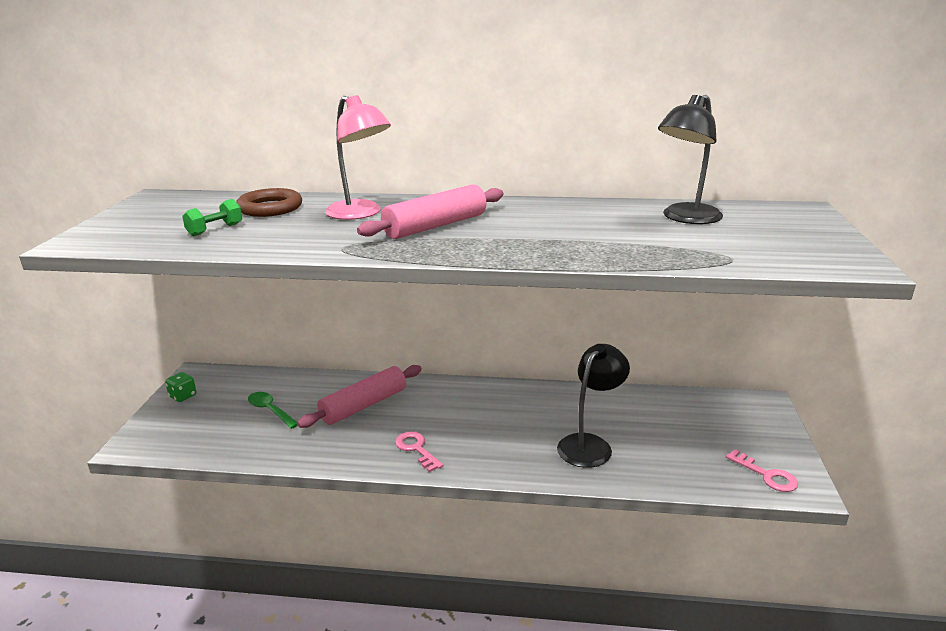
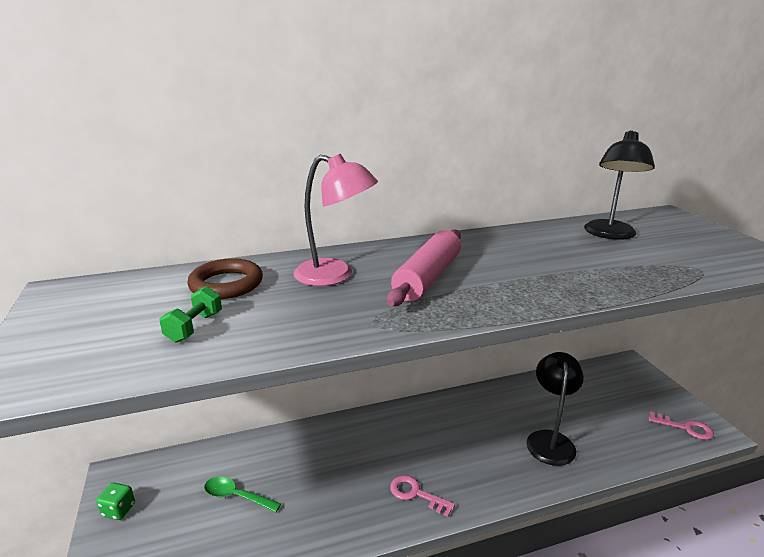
camera: 25 degrees left, 0 degrees up
pink rolling pin [297,365,422,428] -> none

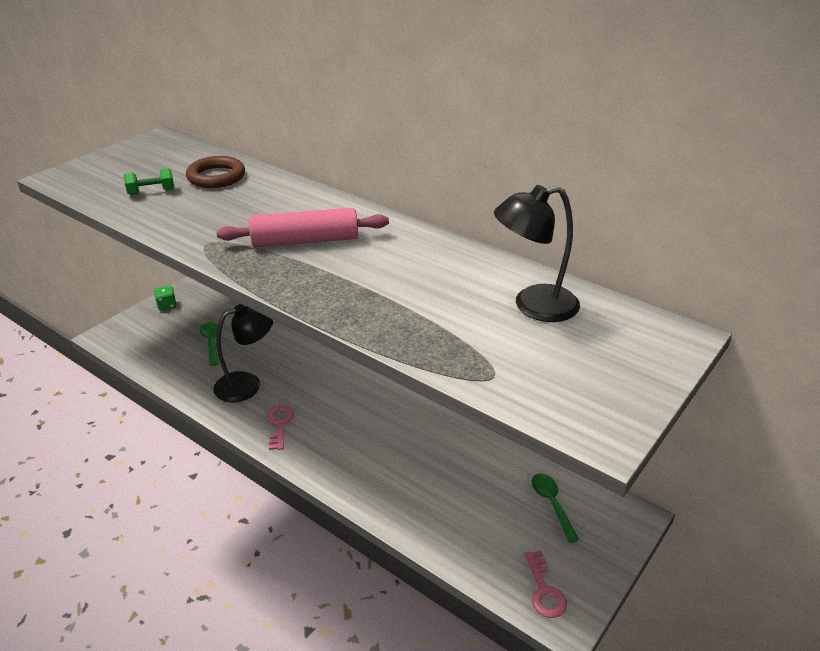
camera: 55 degrees right, 10 degrees up
pink lamp [293,154,378,286] -> none
black lamp [526,352,584,466] -> black lamp moved to [213,304,274,402]
none -> green spoon [532,473,579,543]

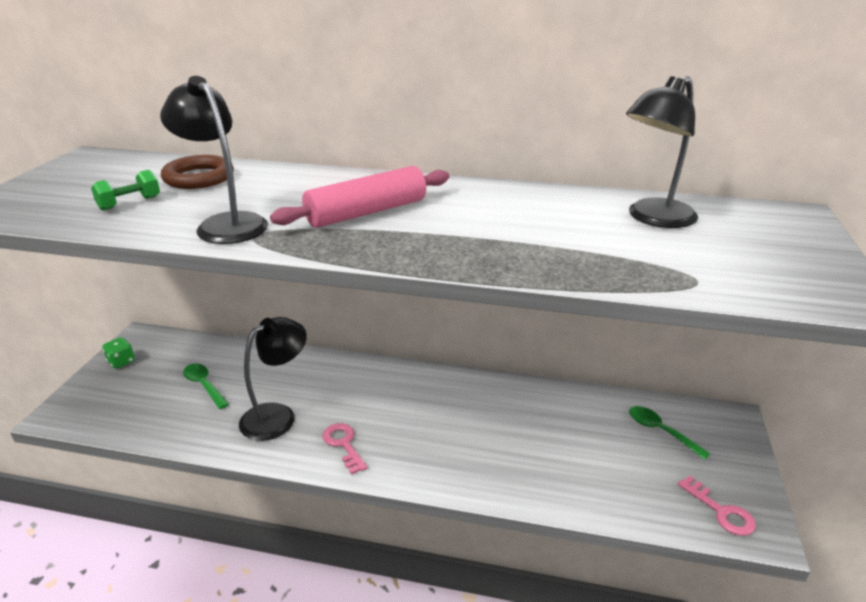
camera: 25 degrees left, 5 degrees down
none -> black lamp [160,76,268,244]

